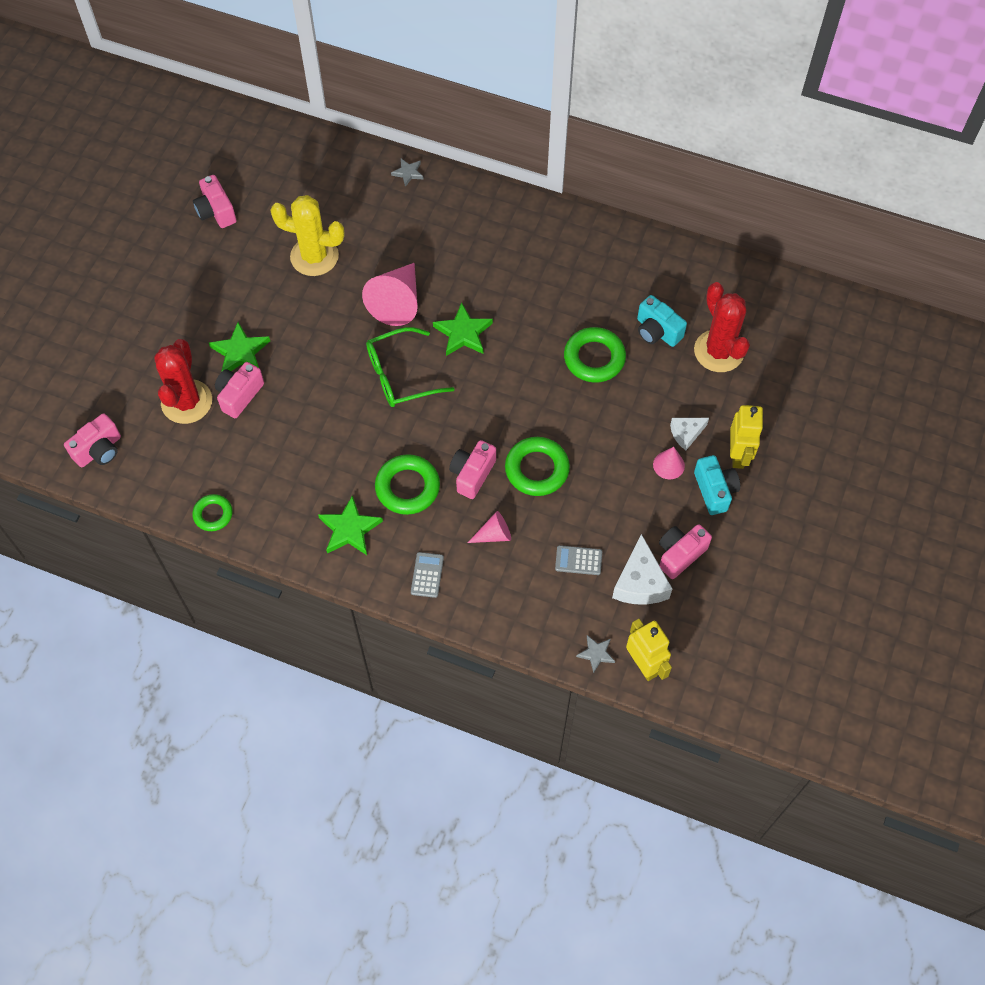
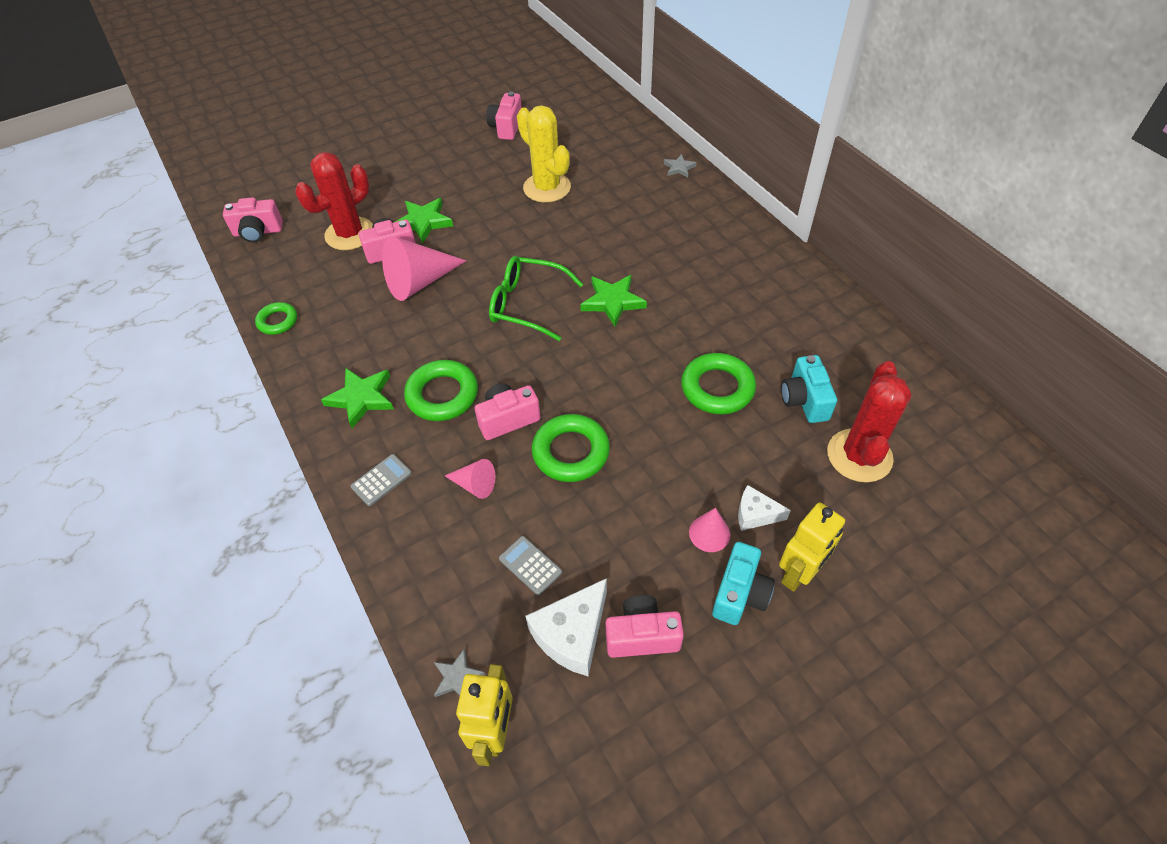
camera: 40 degrees right, 10 degrees down
pink cone [362,263,418,326] -> pink cone moved to [382,236,467,301]

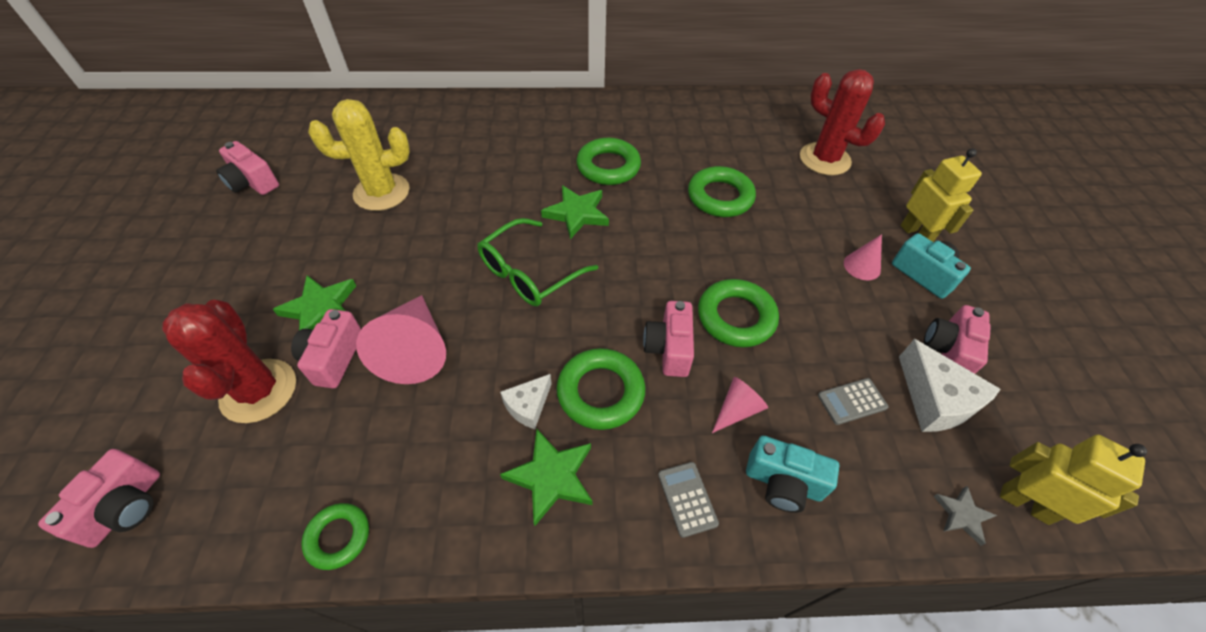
camera: 65 degrees left, 0 degrees up
grey star [664,154,697,178] -> none
white cheese [738,485,791,531] -> white cheese moved to [500,374,552,429]
turquoise camera [781,355,837,423] -> turquoise camera moved to [746,436,839,513]
none -> green ring [576,138,641,185]

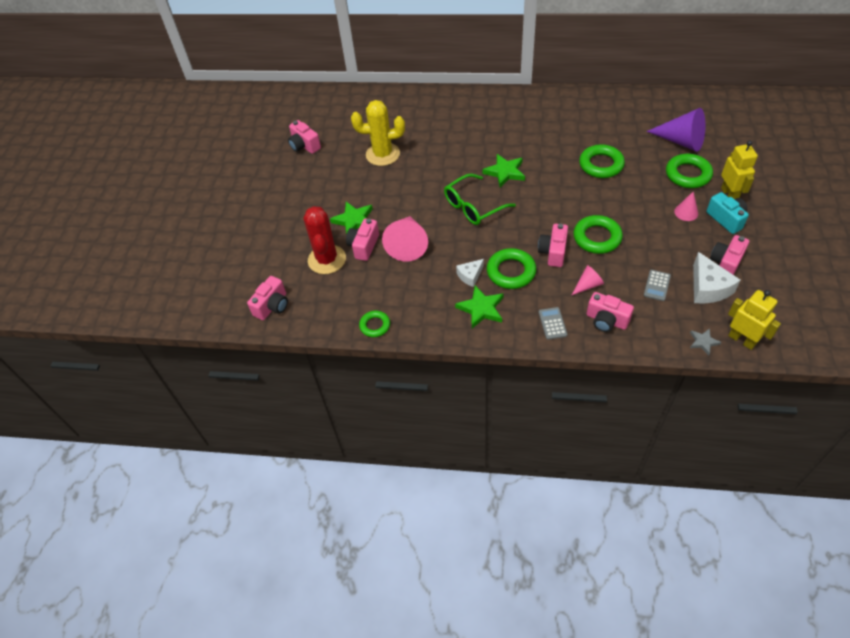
camera: 15 degrees right, 0 degrees up
green ring [576,138,641,185] -> green ring moved to [666,154,713,188]
turquoise camera [746,436,839,513] -> pink camera [587,292,634,332]
red cactus [800,69,885,175] -> purple cone [647,108,705,152]
grey calculator [818,378,888,425] -> grey calculator turned 60 degrees counterclockwise [644,270,671,301]

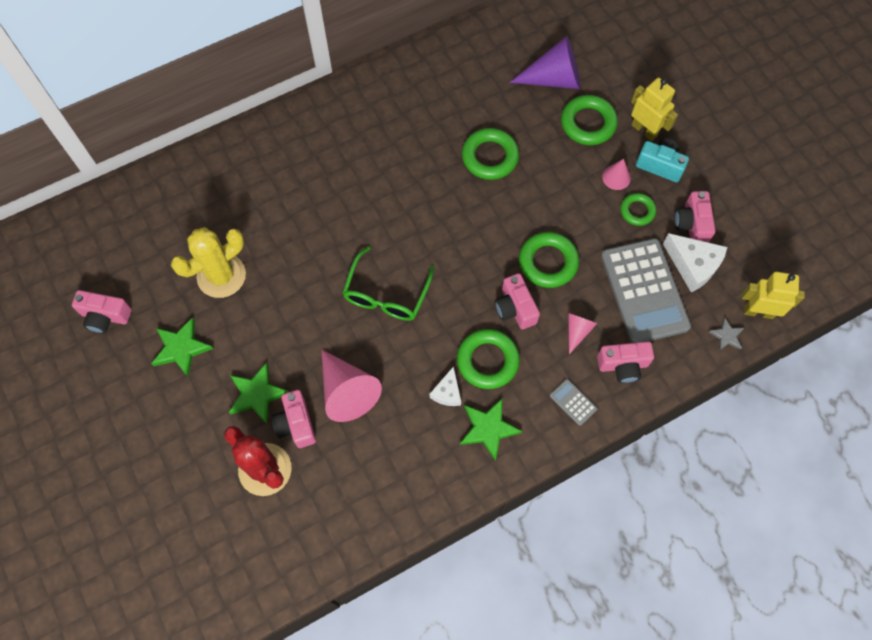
camera: 40 degrees left, 15 degrees up
pink camera [247,276,288,320] -> none
green ring [359,311,390,337] -> green ring moved to [620,193,656,226]
green star [483,154,525,187] -> green star moved to [151,317,214,377]
grey calculator [644,270,671,301] -> grey calculator [601,238,691,343], size x2.48

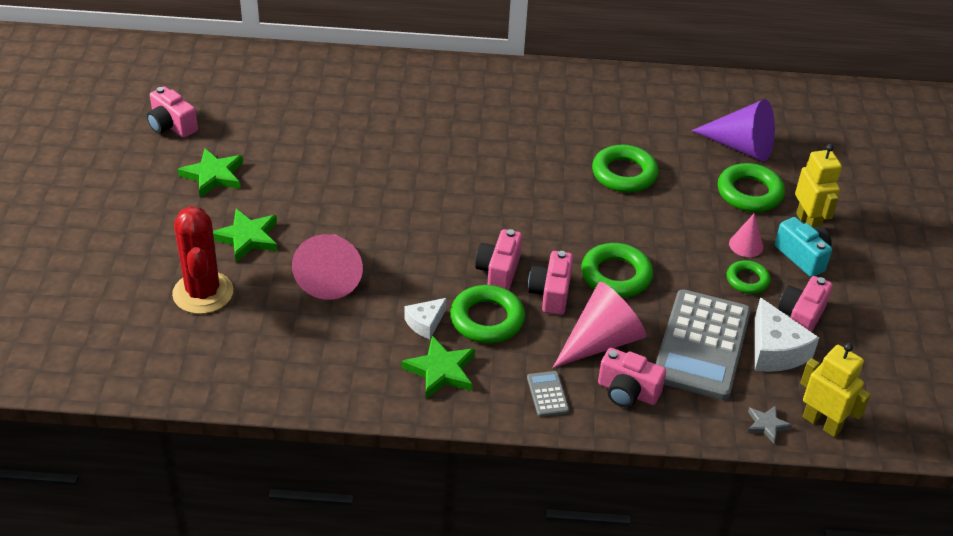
camera: 30 degrees right, 25 degrees down
yellow cactus [171,227,246,298] -> none
pink camera [272,390,316,448] -> pink camera moved to [475,229,522,290]
green glasses [342,246,434,321] -> none
pink cone [568,313,597,354] -> pink cone [553,282,646,368], size x1.93

